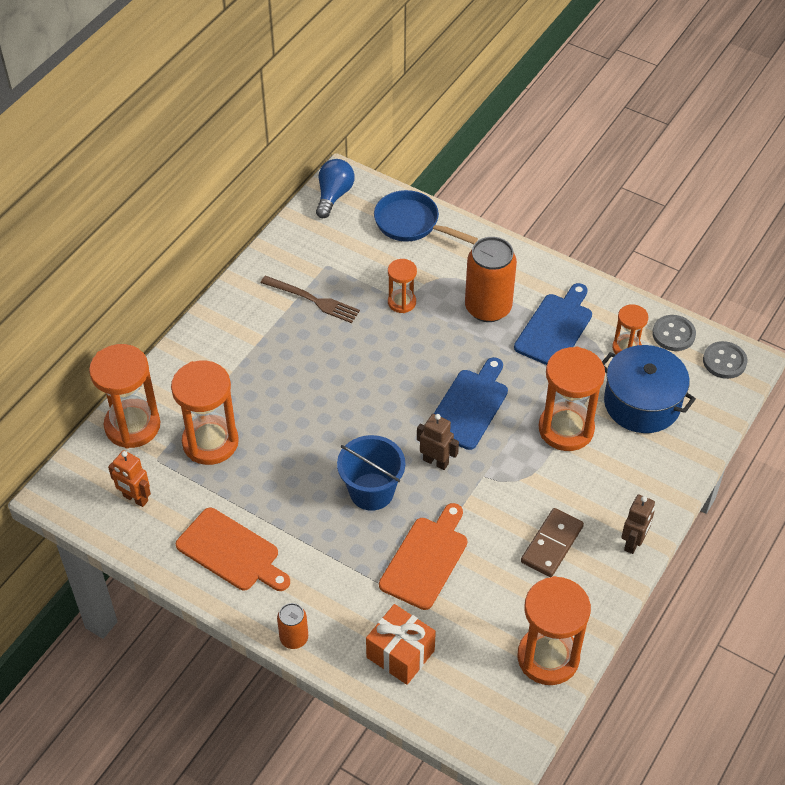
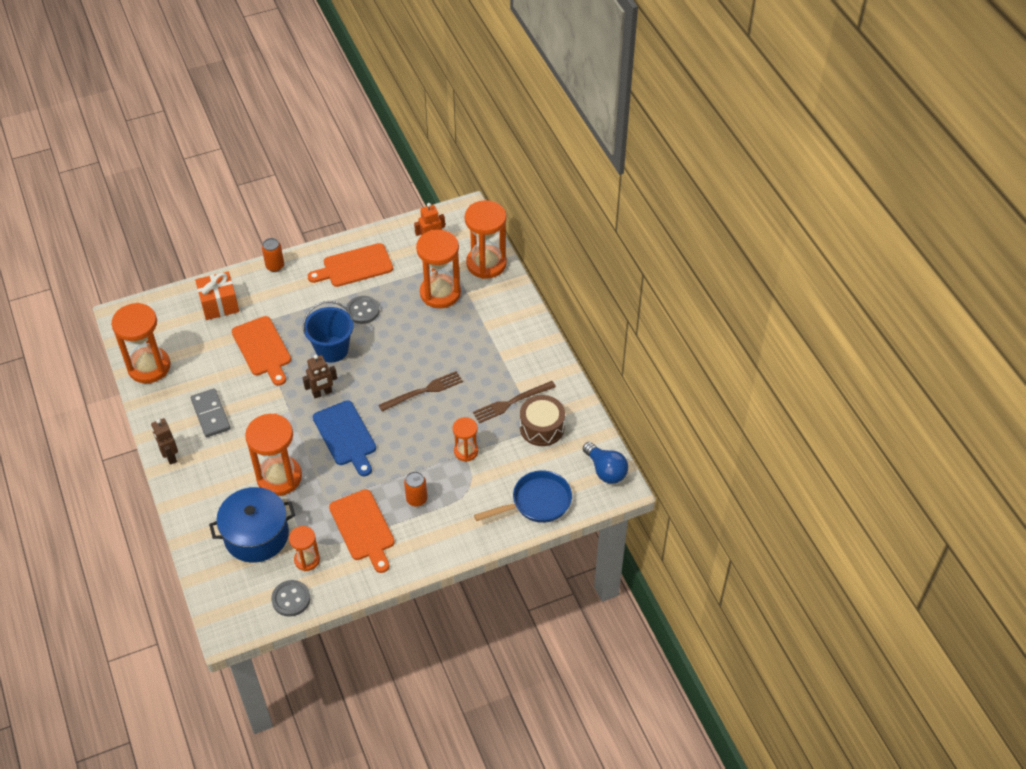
camera: 125 degrees right, 0 degrees up
orange can [465,237,517,322] -> orange can [404,471,427,507], size x0.52
blue cutting board [514,283,592,365] -> orange cutting board [329,489,395,573]
brown domino [521,508,584,577] -> grey domino [191,389,230,438]
grey button [703,341,747,379] -> grey button moved to [346,296,379,324]
none -> brown fork [379,371,463,411]
none -> brown drum [520,395,565,446]

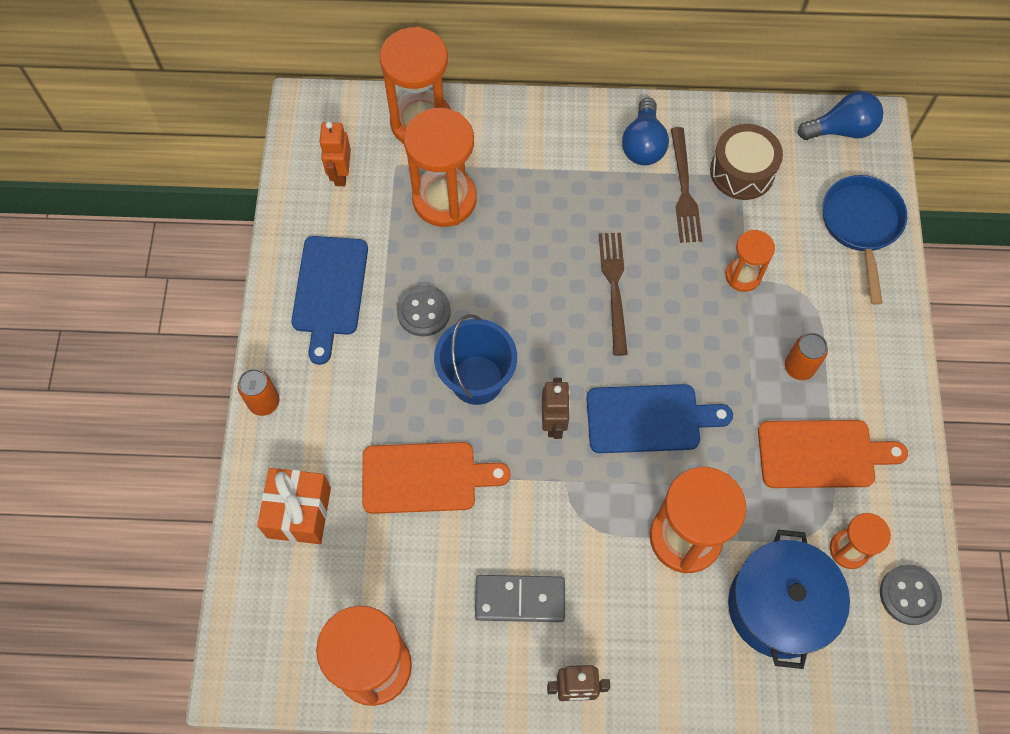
camera: 65 degrees left, 15 degrees up
orange cutting board [307,243,393,287] -> blue cutting board [291,236,368,365]
none -> blue light bulb [622,98,669,165]

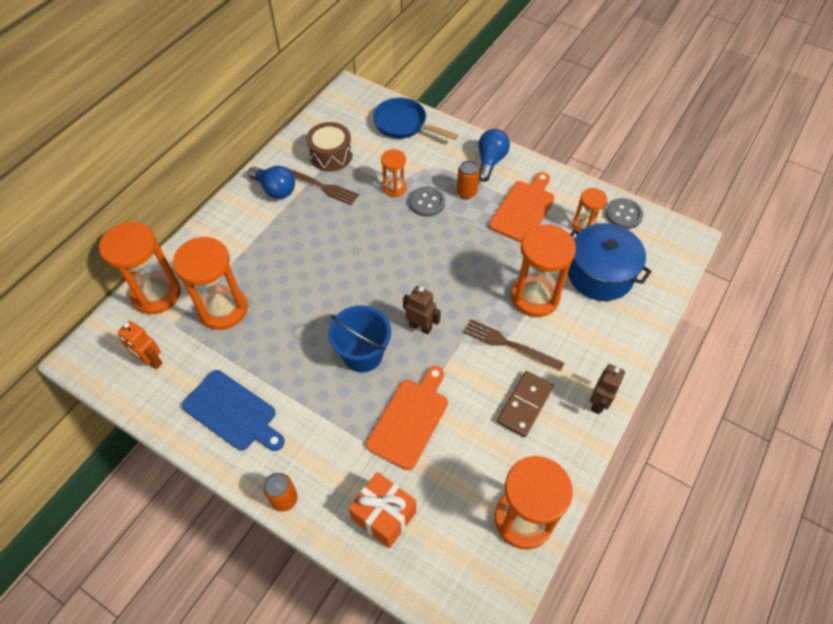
camera: 60 degrees left, 10 degrees down
grey button [396,285,451,336] -> grey button moved to [409,186,445,217]
grey domino [475,575,565,622] -> brown domino [497,371,553,437]
blue cutting board [586,384,733,453] -> none
brown fork [599,233,628,356] -> brown fork moved to [463,319,564,372]
blue light bulb [798,91,883,140] -> blue light bulb moved to [478,129,510,182]

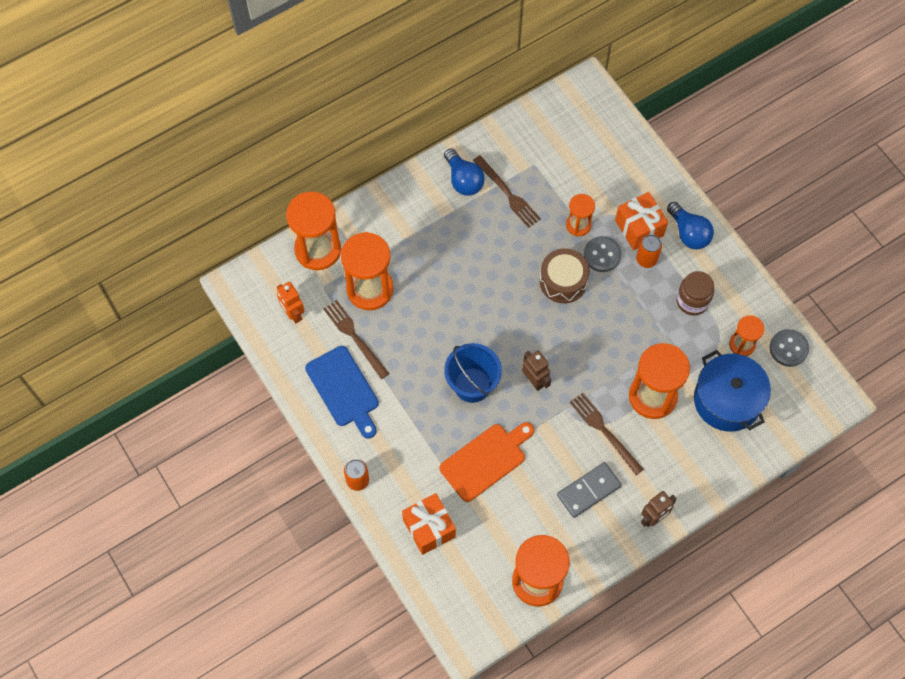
camera: 25 degrees right, 10 degrees up
brown drum [306,122,353,171] -> brown drum moved to [540,248,590,303]
blue pan [373,97,458,140] -> none
blue light bulb [478,129,510,182] -> blue light bulb turned 105 degrees clockwise [667,202,714,249]
orange cutting board [489,172,555,243] -> brown jar [676,271,714,315]
brown domino [497,371,553,437] -> grey domino [557,462,622,518]
none -> brown fork [323,300,389,379]
none -> orange gift [615,192,668,250]

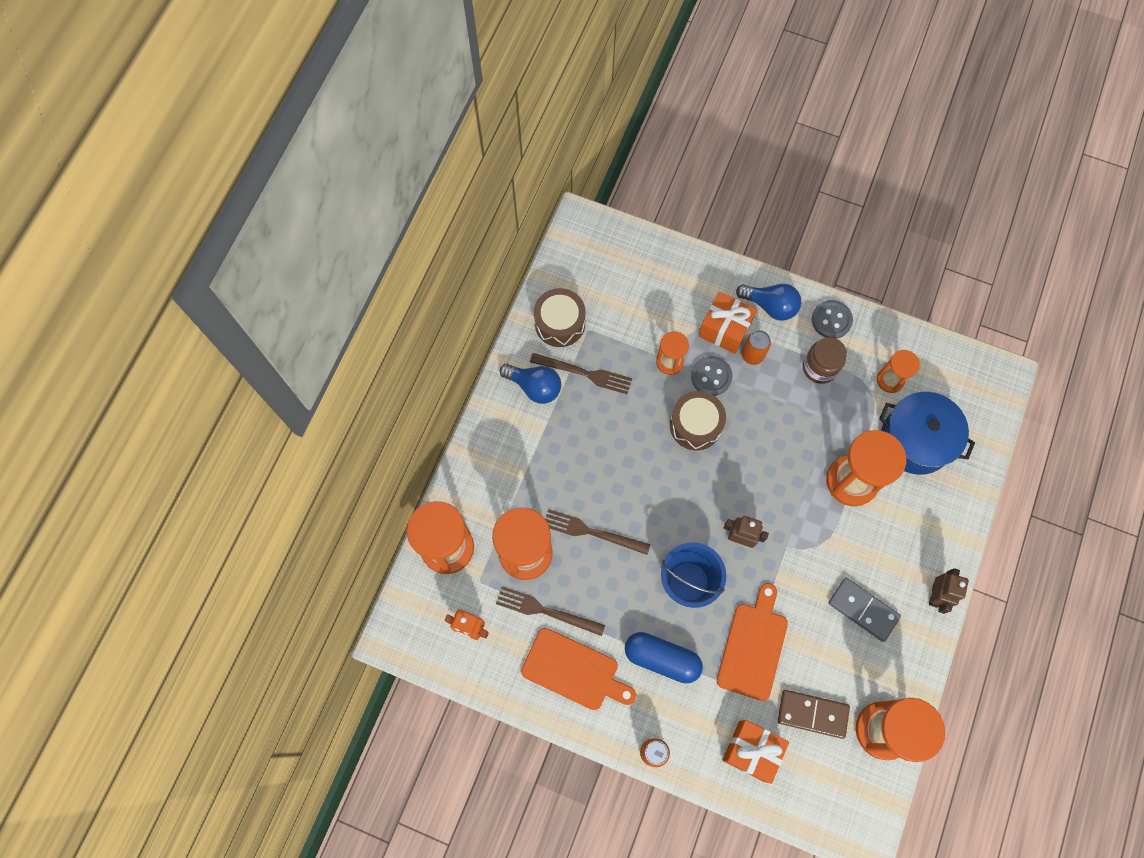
camera: 35 degrees left, 5 degrees up
blue cutting board [305,346,379,439] -> orange cutting board [521,628,636,710]
grey domino [557,462,622,518] -> grey domino turned 75 degrees counterclockwise [828,578,901,642]
brown fork [570,393,644,475] -> brown fork moved to [546,509,650,555]
grey button [770,329,809,367] -> grey button moved to [812,300,853,339]
none -> brown drum [534,288,586,347]
none -> blue capsule [625,632,703,684]
none -> brown domino [778,690,850,739]

